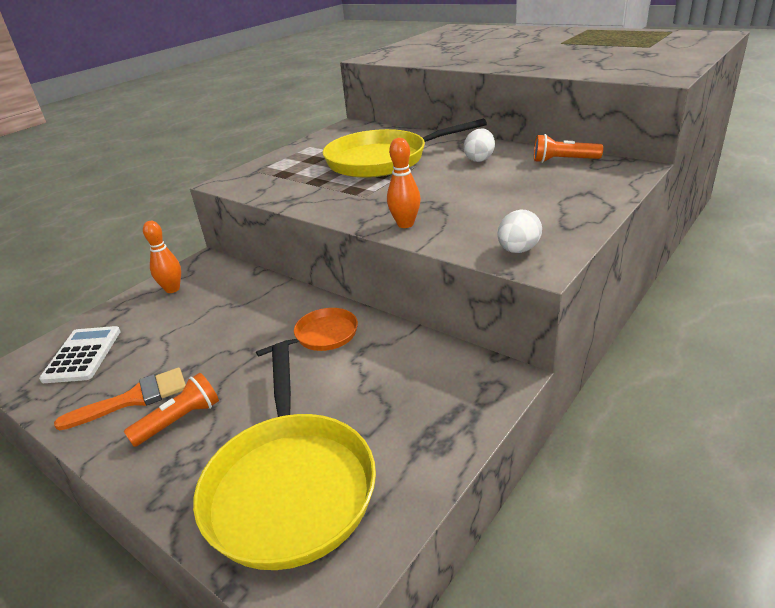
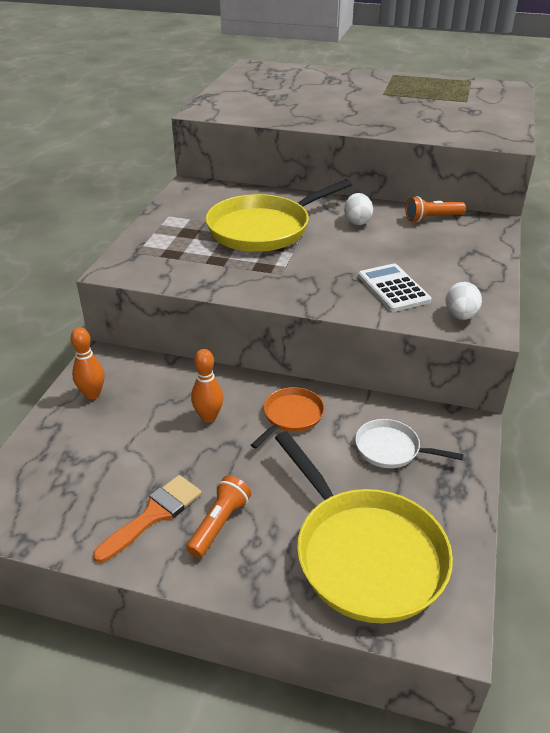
camera: 25 degrees left, 5 degrees up
white calculator [39,326,121,383] -> white calculator moved to [358,264,432,312]
orange bowling pin [387,138,421,228] -> orange bowling pin moved to [191,349,223,423]
none -> white pan [355,419,464,468]

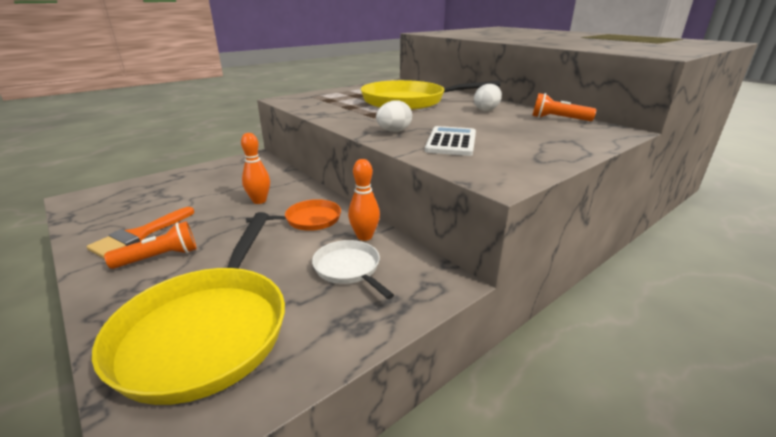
camera: 35 degrees right, 10 degrees down
orange bowling pin [71,327,105,399] -> orange bowling pin moved to [348,159,380,241]
orange brush [93,475,202,563] -> orange brush turned 135 degrees clockwise [87,207,194,258]
white egg [446,282,482,320] -> white egg moved to [376,100,412,132]

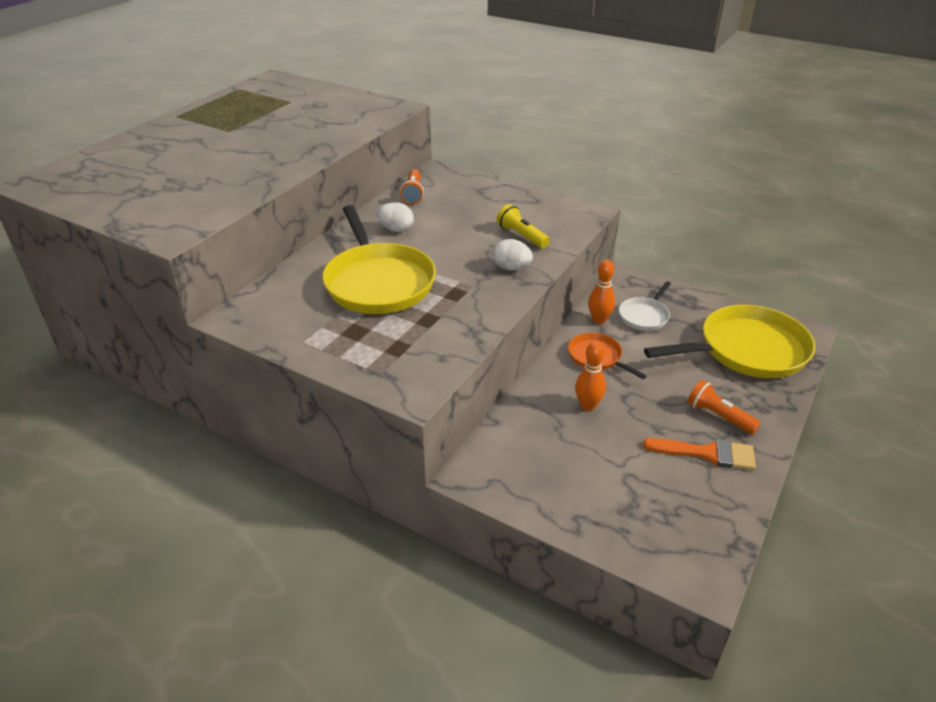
camera: 110 degrees left, 10 degrees up
white calculator [425,126,476,156] -> yellow flashlight [497,204,550,248]

